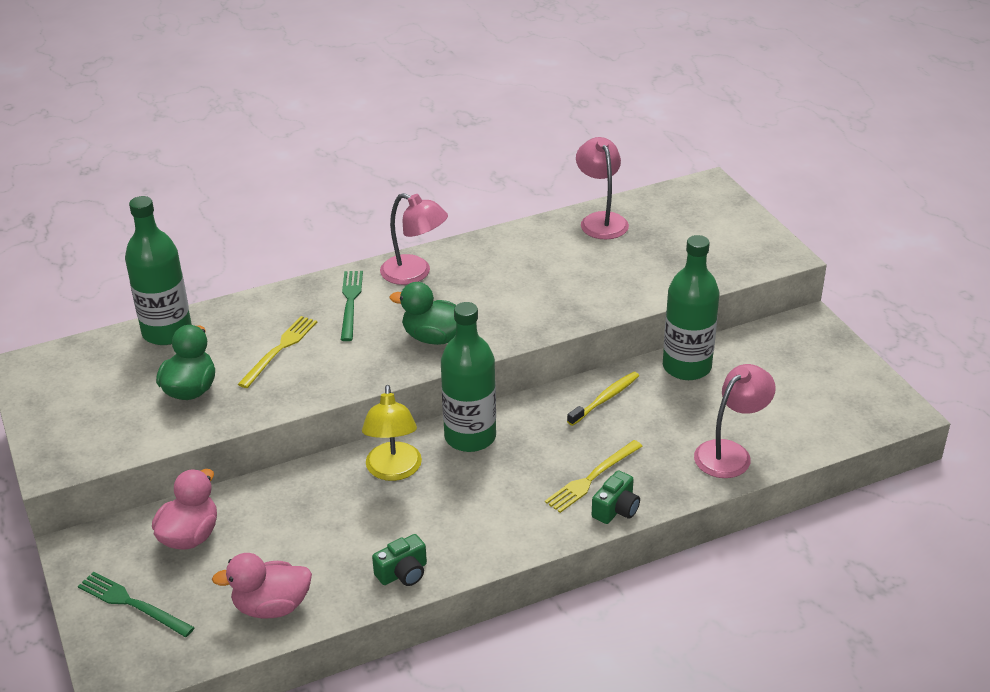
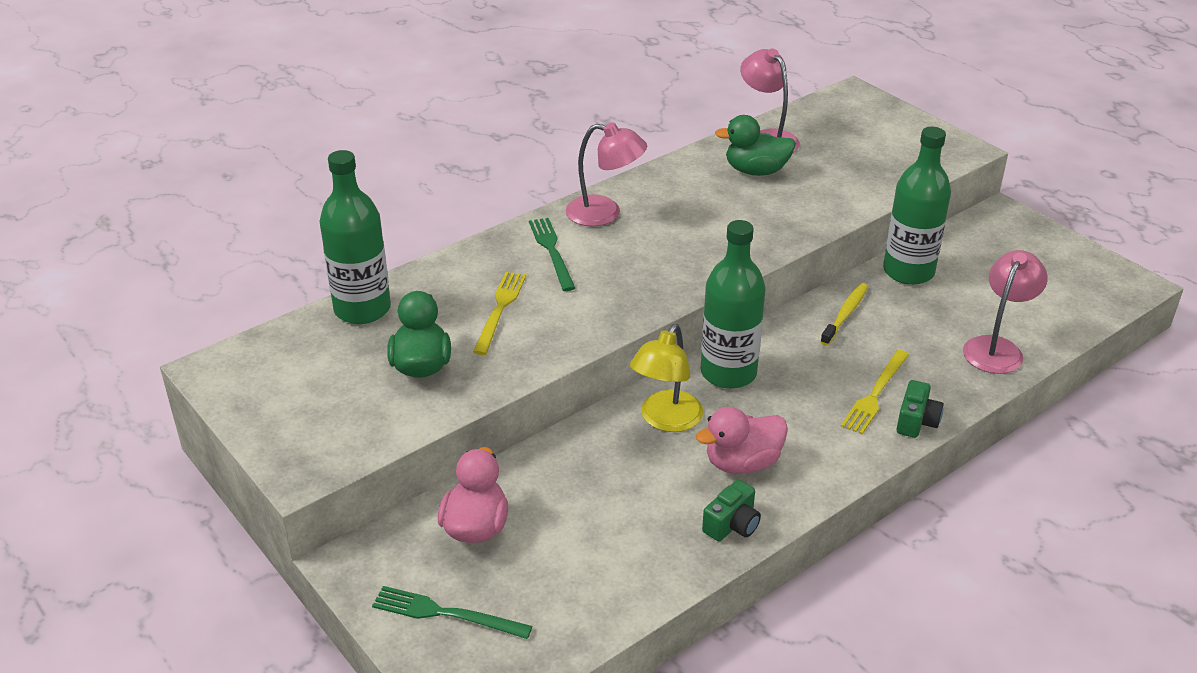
camera: 15 degrees left, 0 degrees up
pink duck [212,553,312,619] -> pink duck moved to [696,407,788,474]
yellow lamp [362,385,422,481] -> yellow lamp turned 45 degrees clockwise [630,324,703,432]
green duck [389,282,456,345] -> green duck moved to [715,115,796,176]

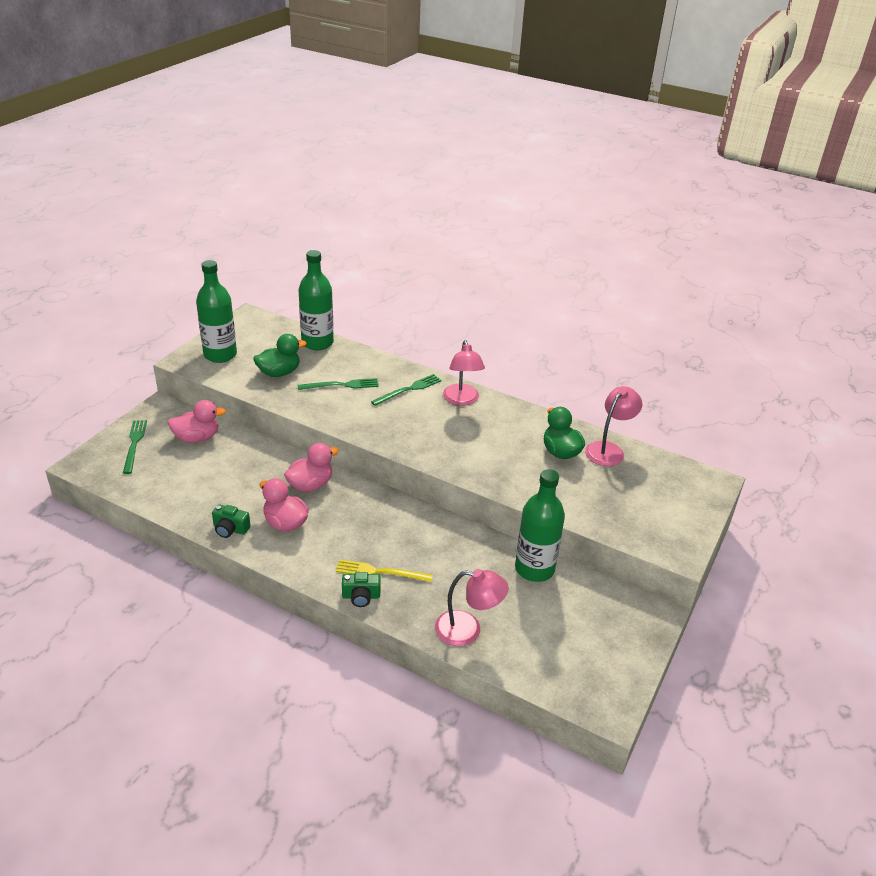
camera: 65 degrees right, 0 degrees up
yellow fork [473,272,526,355] -> green fork [297,378,379,390]
yellow lamp [630,324,703,432] -> pink duck [284,443,339,492]
green bottle [700,220,766,389] -> green bottle moved to [196,260,237,363]
yellow toothbrush [820,283,868,346] -> none

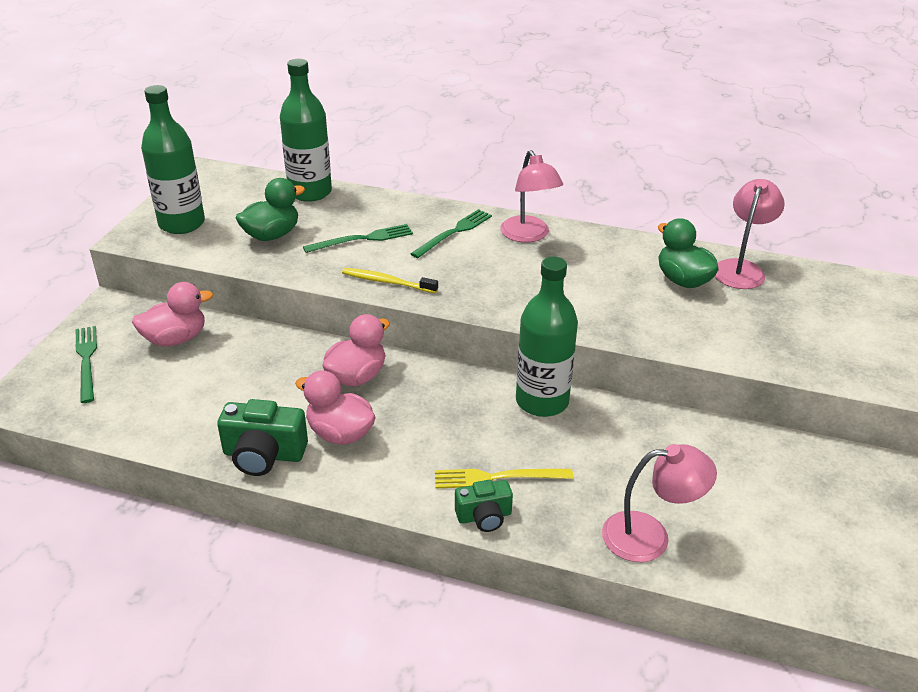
camera: 10 degrees left, 0 degrees up
green camera [212,504,251,538] -> green camera [217,399,308,476], size x1.57
green bottle [515,469,565,582] -> green bottle moved to [516,257,578,417]
none -> yellow toothbrush [342,268,438,293]

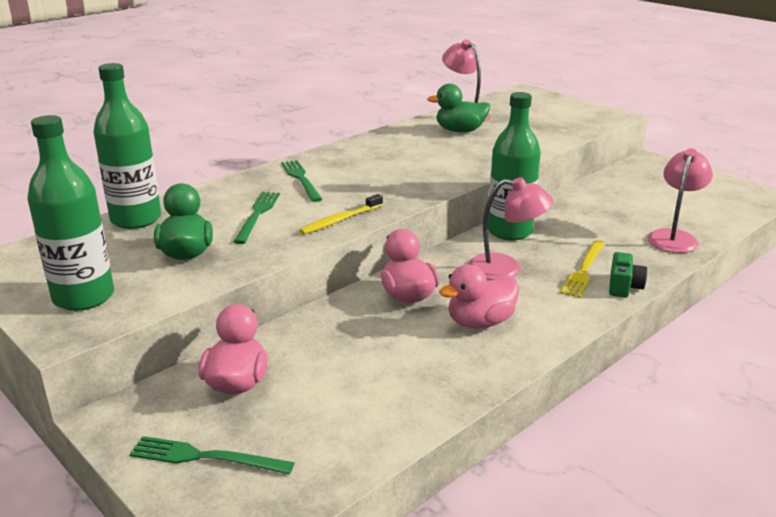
camera: 60 degrees left, 10 degrees down
green camera [217,399,308,476] -> none
pink lamp [500,150,563,243] -> pink lamp moved to [468,177,554,280]

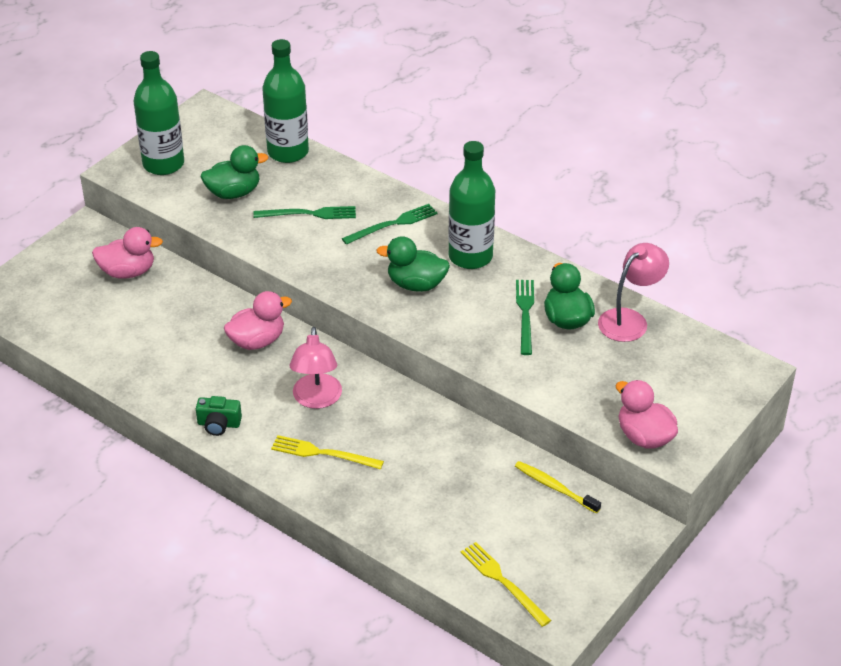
camera: 80 degrees right, 15 degrees up
green fork [130,436,295,475] -> green fork moved to [516,280,534,355]
yellow toothbrush [299,194,383,234] -> yellow toothbrush moved to [515,461,601,514]
pink duck [439,265,519,329] -> pink duck moved to [616,380,678,449]
green bottle [488,92,541,240] -> green bottle moved to [448,141,495,269]
green camera [609,252,647,298] -> green camera moved to [196,396,242,436]
pink lamp [647,148,713,253] -> none
none -> green duck [376,236,450,292]
none -> yellow fork [460,542,551,627]

